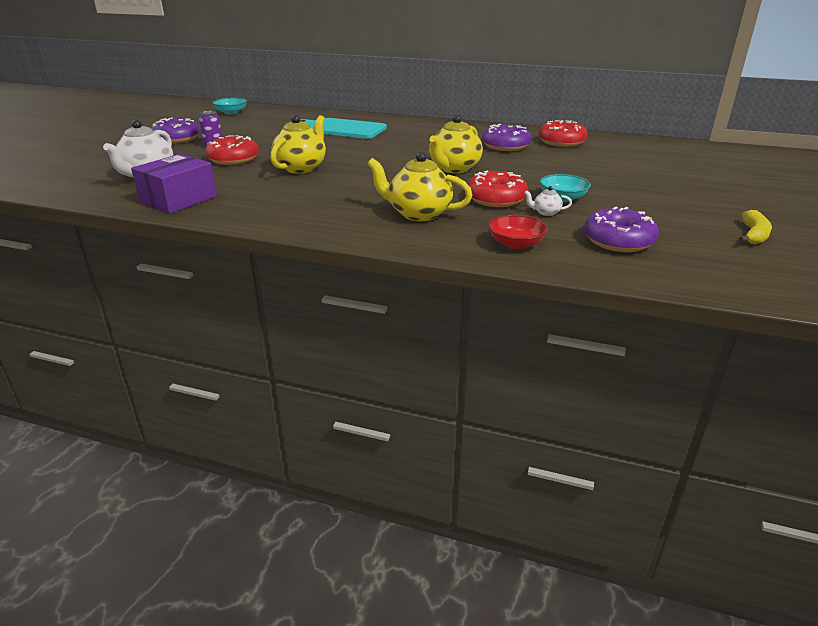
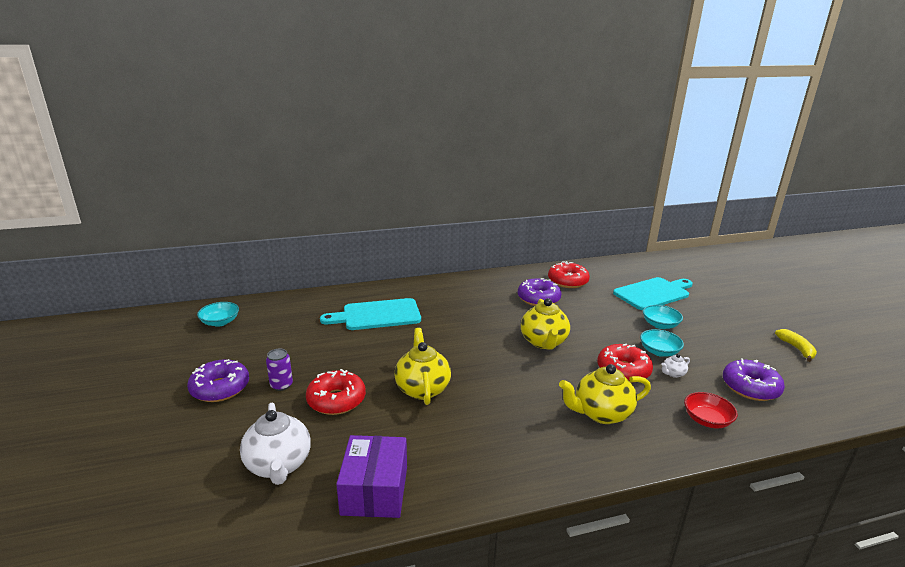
camera: 35 degrees left, 5 degrees down
none -> turquoise cutting board [613,277,693,310]
none -> turquoise bowl [643,305,683,329]

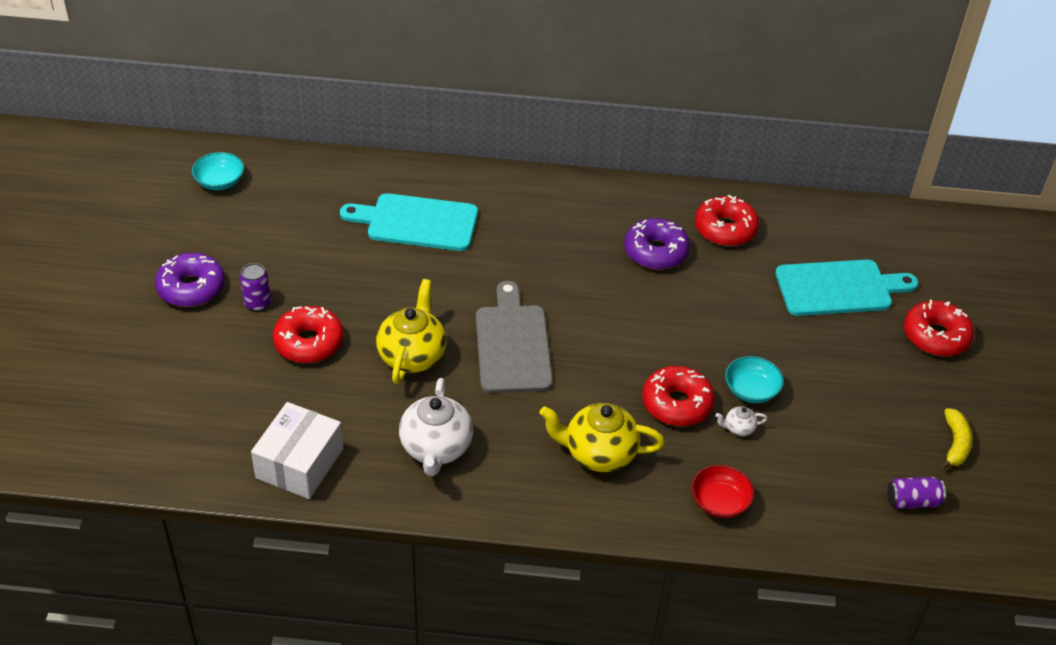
camera: 20 degrees right, 20 degrees up
white teapot [240,403,311,485] -> white teapot moved to [399,378,473,476]
purple box [336,435,407,518] -> white box [251,402,343,499]
yellow teapot [521,298,570,350] -> none
turquoise bowl [643,305,683,329] -> none
purple donut [723,358,785,401] -> none
none -> grey cutting board [476,281,553,393]
none -> purple can [887,477,946,509]
none -> red donut [904,300,974,356]

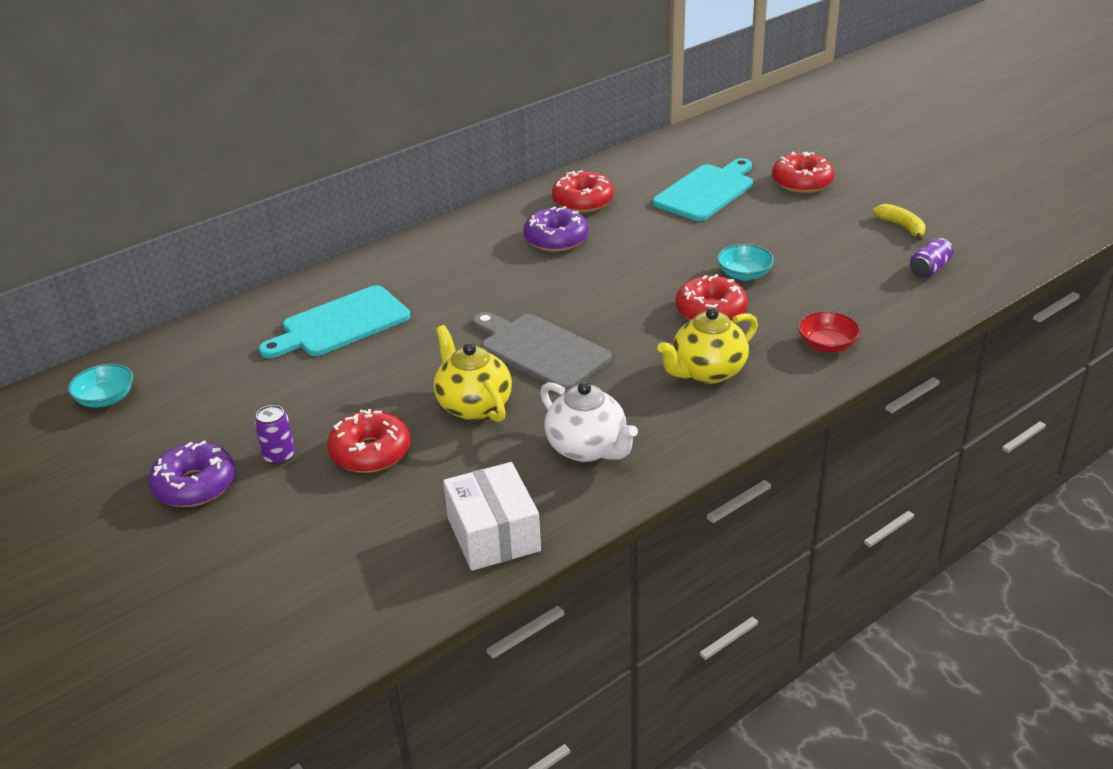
camera: 40 degrees left, 10 degrees down
white teapot [715,407,768,436] -> none

